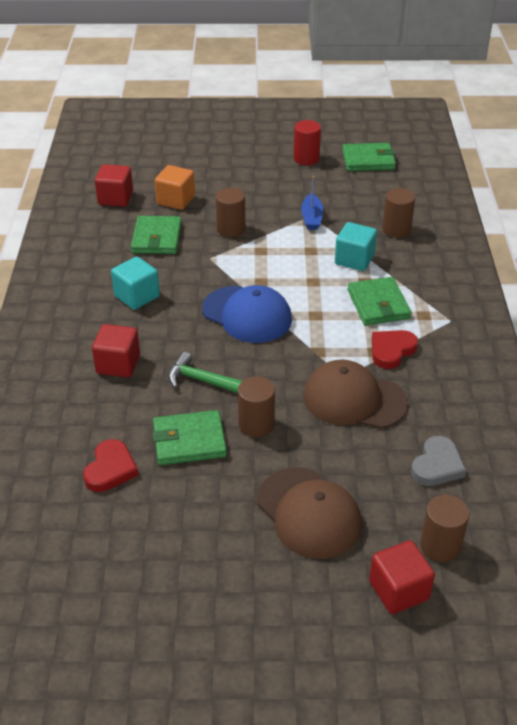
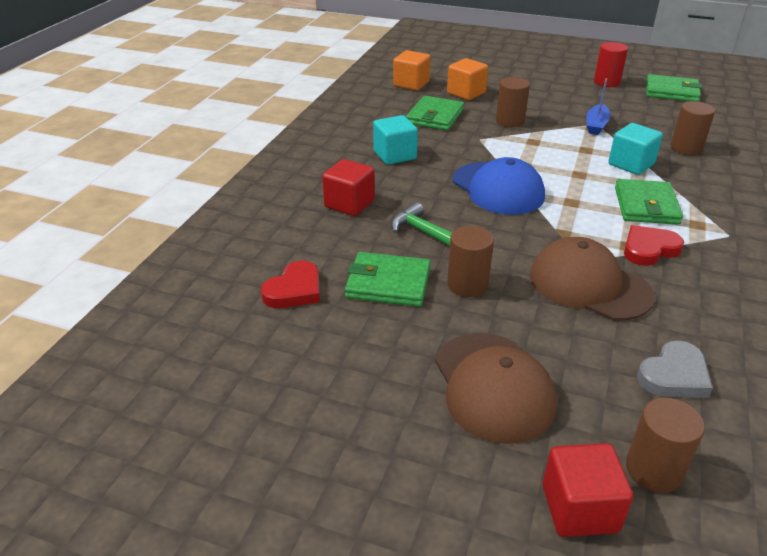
camera: 20 degrees right, 5 degrees down
red cube [95,164,133,207] -> orange cube [393,50,431,91]

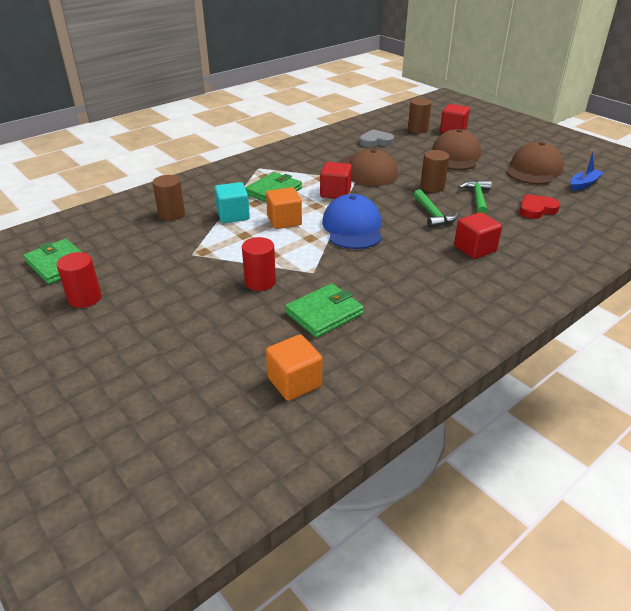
camera: 150 degrees left, 0 degrees up
green wallet [345,252,431,307] -> green hammer [458,180,492,214]
turquoise cube [373,115,418,165] -> none
orange cube [447,58,488,100] -> orange cube moved to [266,187,302,229]
brown cylinder [496,77,530,127] -> red cylinder [242,237,276,291]
blue boat [586,78,611,135] -> blue boat moved to [570,149,603,191]
red heart [624,225,684,266] -> none
none -> red cube [320,162,352,199]
none -> brown cap [506,142,564,185]

